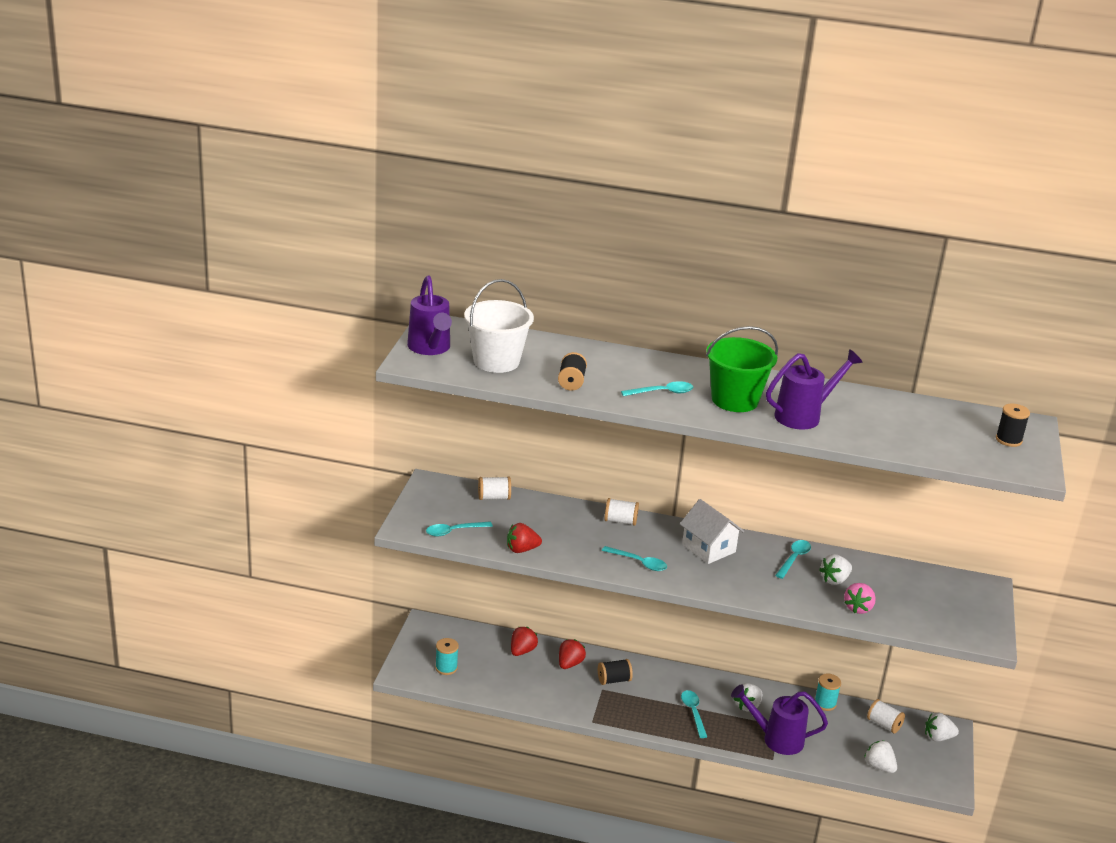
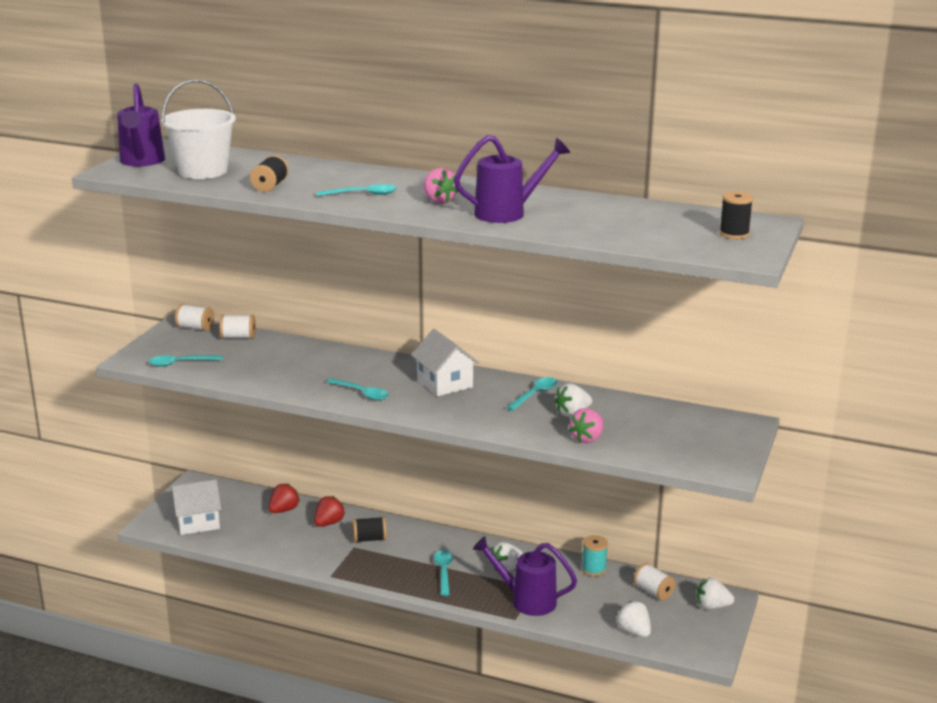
camera: 10 degrees right, 5 degrees down
turquoise spool [435,638,459,675] -> white house [171,479,221,535]
red strawberry [507,523,542,553] -> none
white spool [604,498,639,526] -> white spool moved to [175,304,214,331]
green bucket [706,326,778,412] -> pink strawberry [424,168,458,203]

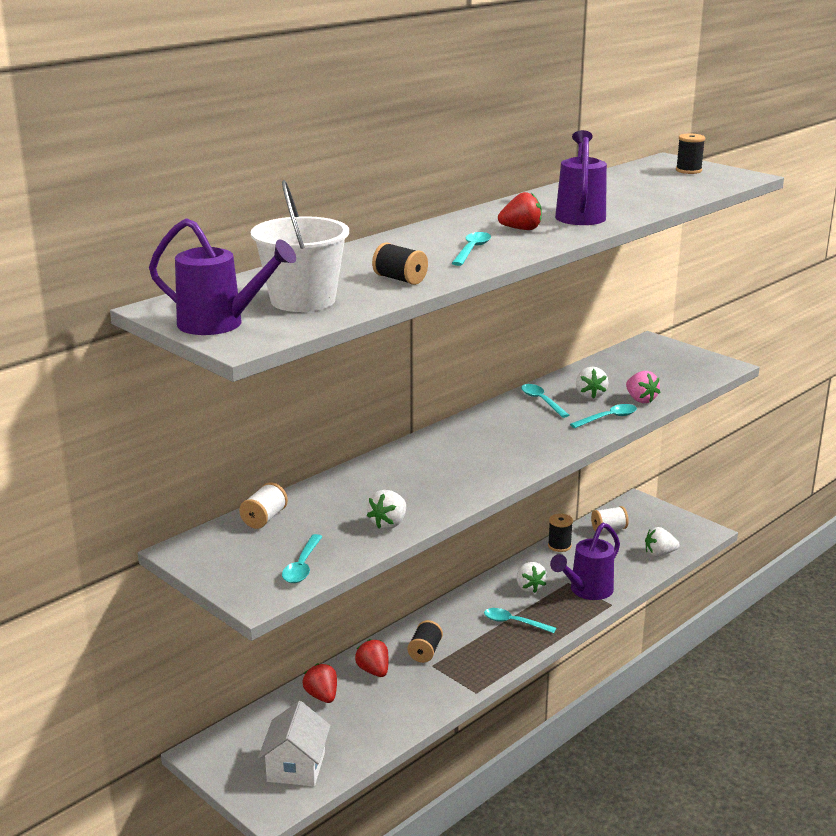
camera: 65 degrees left, 0 degrees up
white spool [175,304,214,331] -> none
turquoise spoon [327,378,389,401] -> turquoise spoon moved to [570,404,637,428]
white house [411,329,479,396] -> none
pink strawberry [424,168,458,203] -> red strawberry [498,192,542,230]
turquoise spool [582,535,608,576] -> black spool [548,514,573,552]
white strawberry [696,577,734,610] -> white strawberry moved to [367,490,406,529]

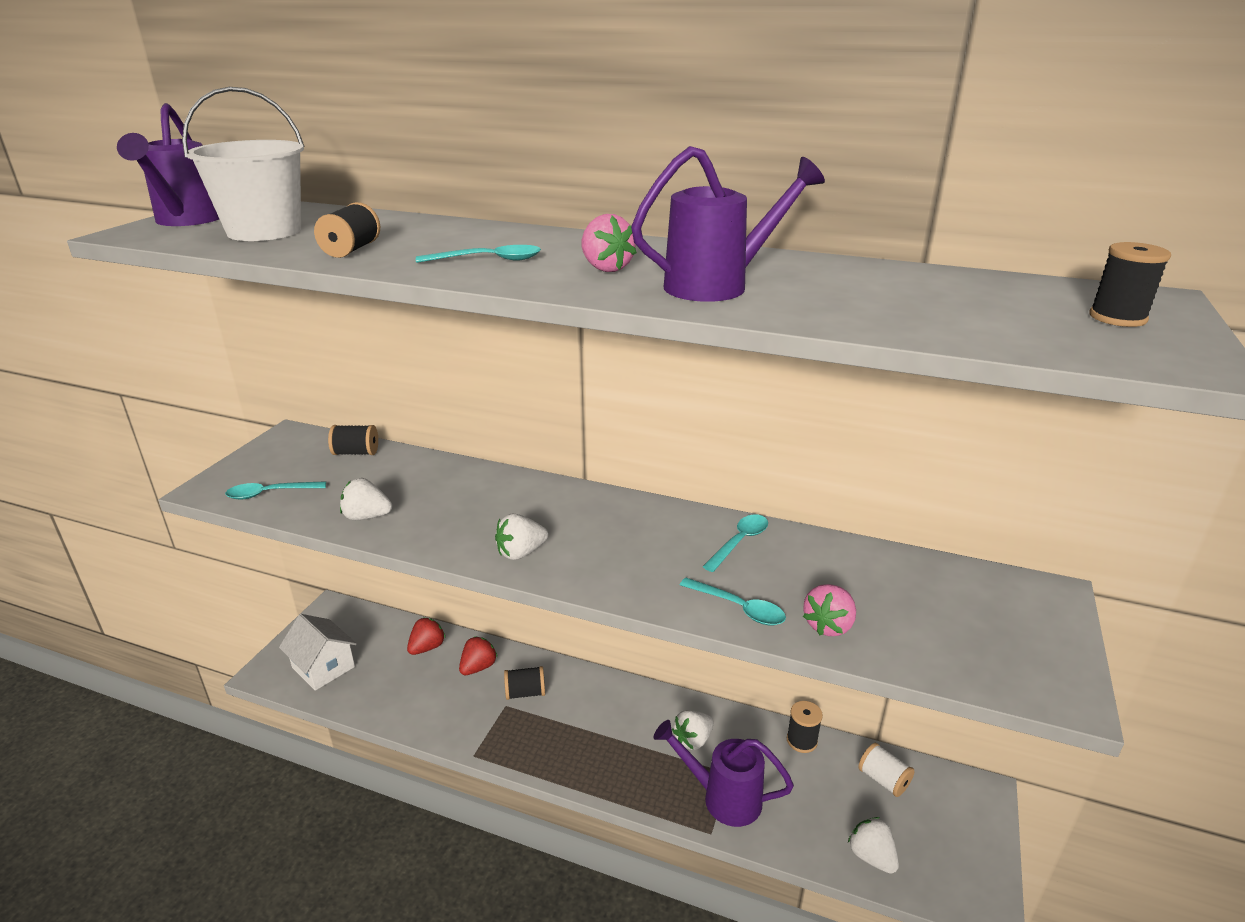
camera: 65 degrees right, 5 degrees up
white spool [239,483,288,529] -> black spool [328,425,378,455]
white house [258,701,331,786] -> white house turned 60 degrees clockwise [279,614,357,691]
turquoise spoon [484,608,556,633] -> none
red strawberry [498,192,542,230] -> pink strawberry [581,214,637,272]
white strawberry [576,367,609,399] -> white strawberry moved to [495,514,548,560]

